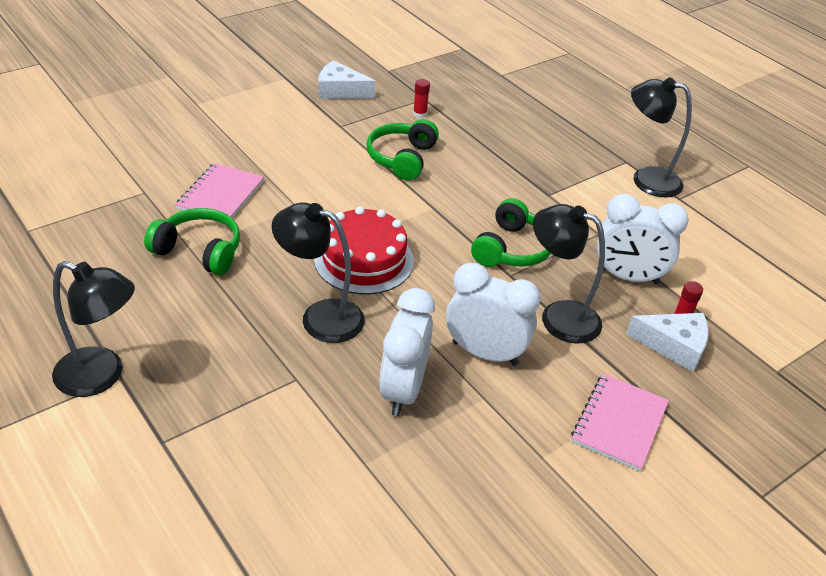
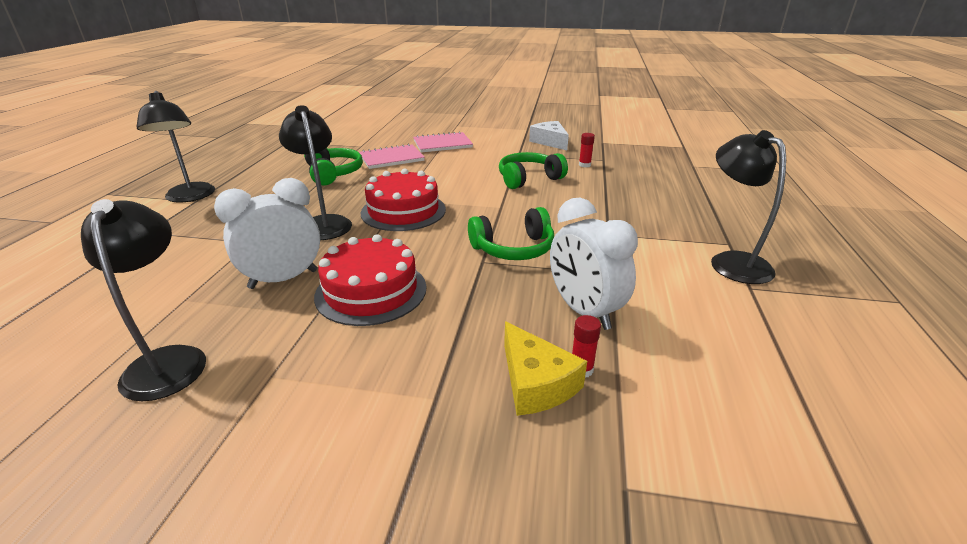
camera: 50 degrees right, 10 degrees down
white clock [446,263,541,366] -> red cake [314,234,426,326]
black lamp [533,204,605,344] -> black lamp moved to [81,199,206,401]
pink notebook [571,374,669,471] -> pink notebook moved to [413,131,473,152]
white cheese [626,313,709,372] -> yellow cheese [504,321,587,416]

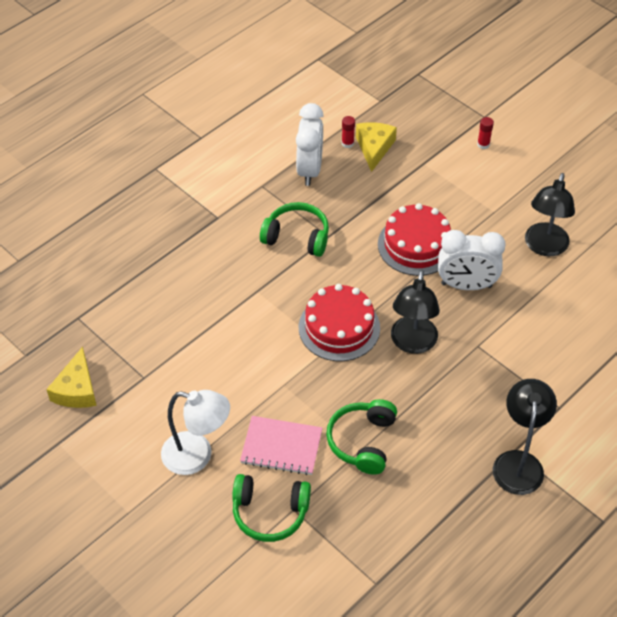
camera: 145 degrees left, 20 degrees up
pink notebook [413,131,473,152] -> white lamp [161,390,230,475]
green headphones [499,152,568,189] -> green headphones moved to [232,474,311,542]
white cheese [529,121,569,150] -> yellow cheese [46,347,97,408]
red glue stick [579,133,595,167] -> red glue stick moved to [477,117,494,149]
black lamp [711,130,786,284] -> none

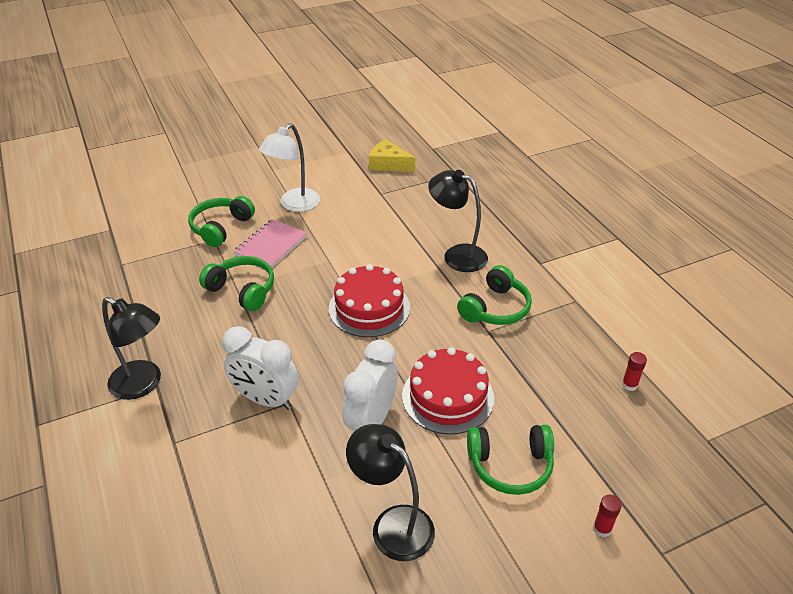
camera: 110 degrees right, 10 degrees down
white clock [296,103,324,186] -> white clock moved to [222,326,299,410]
yellow cheese [356,122,397,172] -> none
black lamp [391,270,440,354] -> black lamp moved to [428,170,488,272]
none -> green headphones [467,425,554,495]

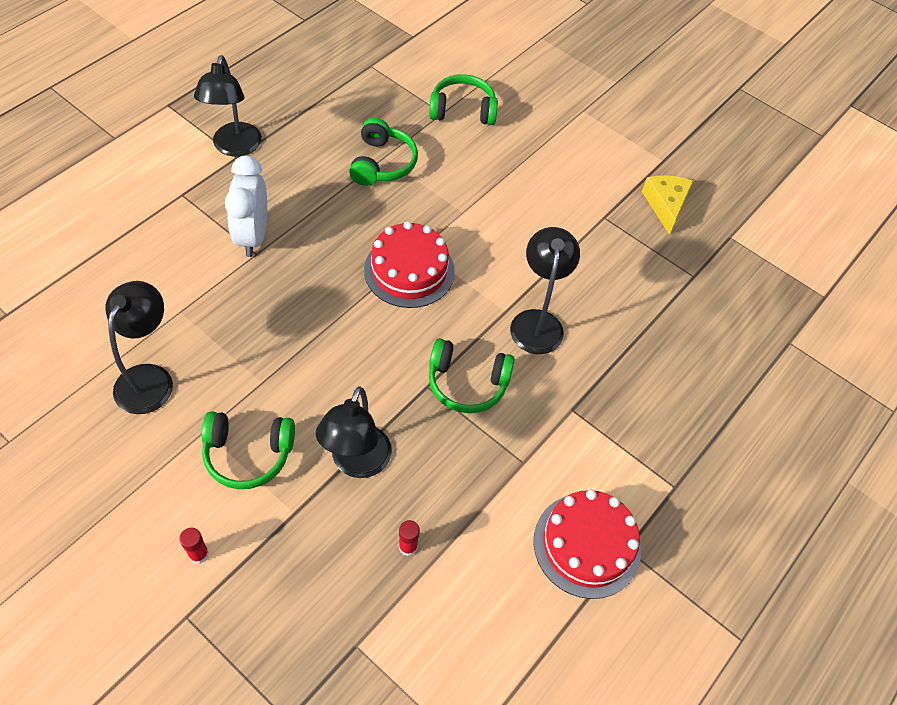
camera: 60 degrees right, 15 degrees up
pink notebook [233,219,308,268] -> none
white lamp [259,123,320,212] -> none
white clock [343,339,398,431] -> none
red cake [402,347,494,435] -> red cake moved to [534,490,641,599]
green headphones [467,425,554,495] -> green headphones turned 60 degrees counterclockwise [202,411,295,489]
none -> black lamp [316,387,392,478]

